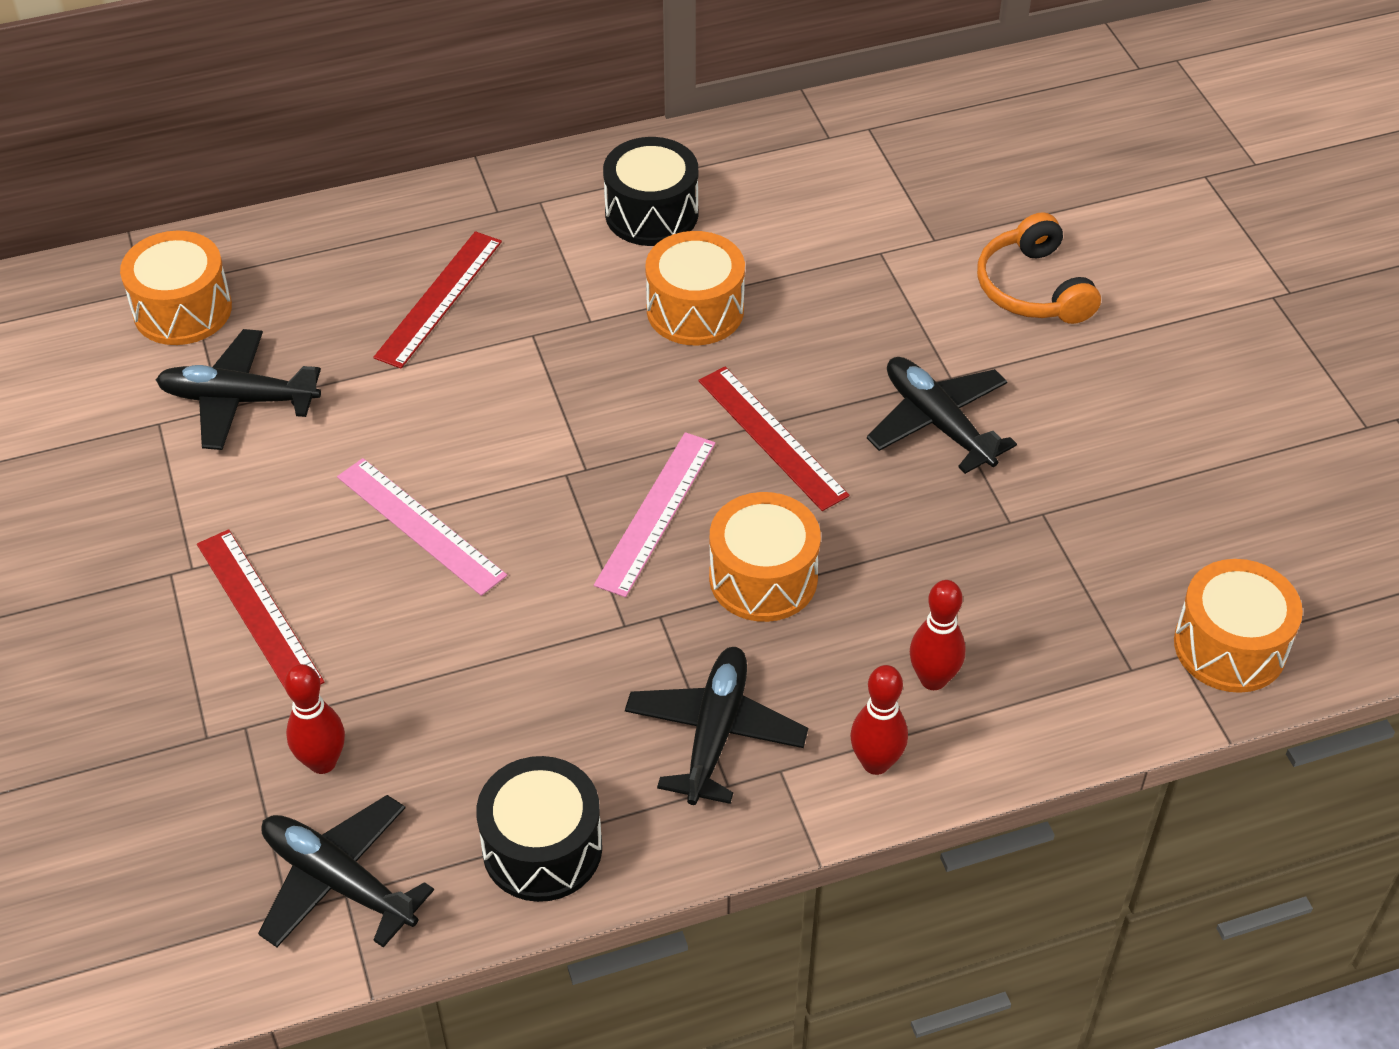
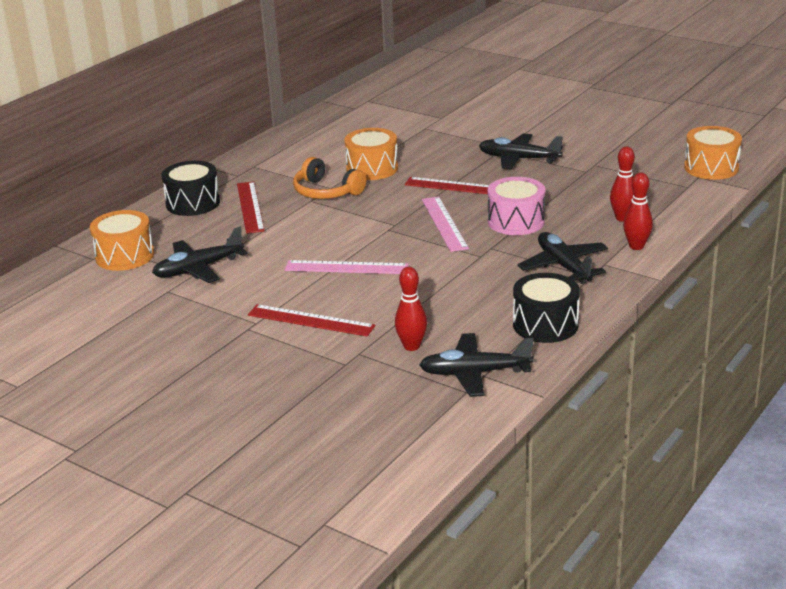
camera: 35 degrees left, 20 degrees down
black drum [603,137,698,246] -> black drum moved to [161,161,220,216]
orange drum [709,492,821,622] -> pink drum [488,177,545,235]
orange headphones [977,212,1101,324] -> orange headphones moved to [293,157,366,199]

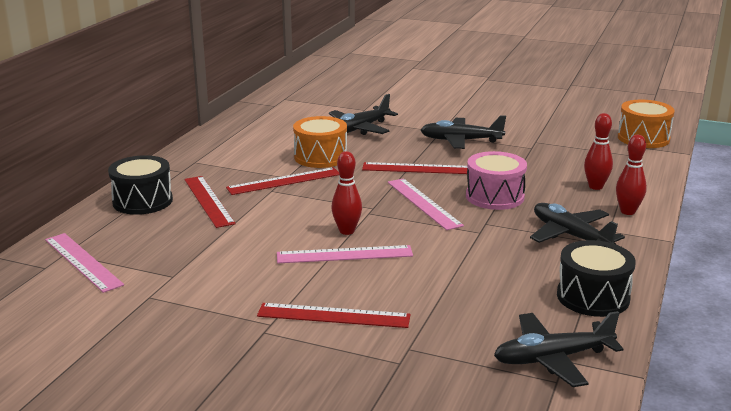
camera: 15 degrees left, 5 degrees down
orange drum [90,210,154,271] -> pink ruler [45,233,124,293]
black plane [152,226,247,283] -> black plane moved to [329,94,398,135]
orange headphones [293,157,366,199] -> red ruler [226,167,340,195]
red bowling pin [395,267,427,351] -> red bowling pin moved to [331,151,362,235]

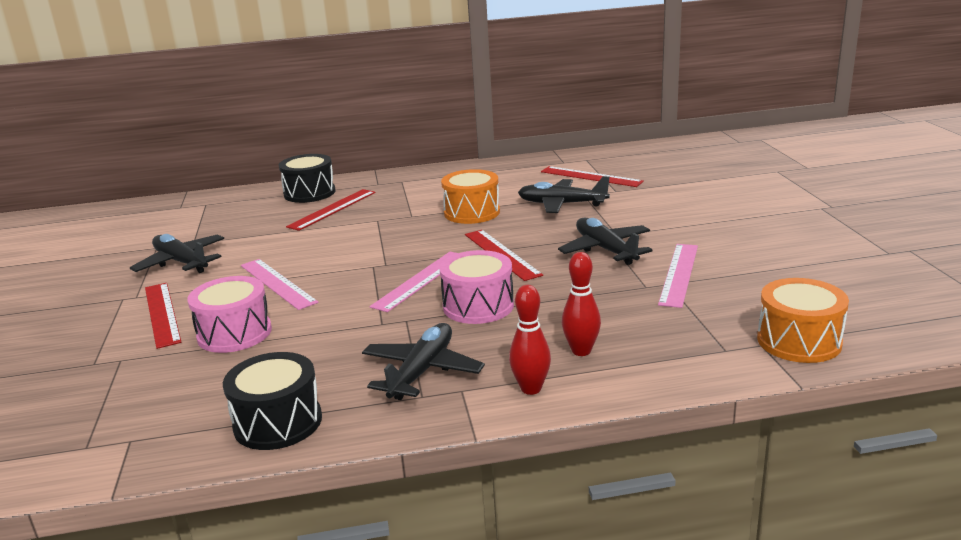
camera: 60 degrees right, 0 degrees up
pink ruler [45,233,124,293] -> pink ruler moved to [658,244,698,308]
red ruler [226,167,340,195] -> red ruler moved to [541,166,644,187]
red bowling pin [331,151,362,235] -> none
black plane [494,311,623,387] -> black plane moved to [130,234,224,273]
none -> pink drum [188,276,272,353]

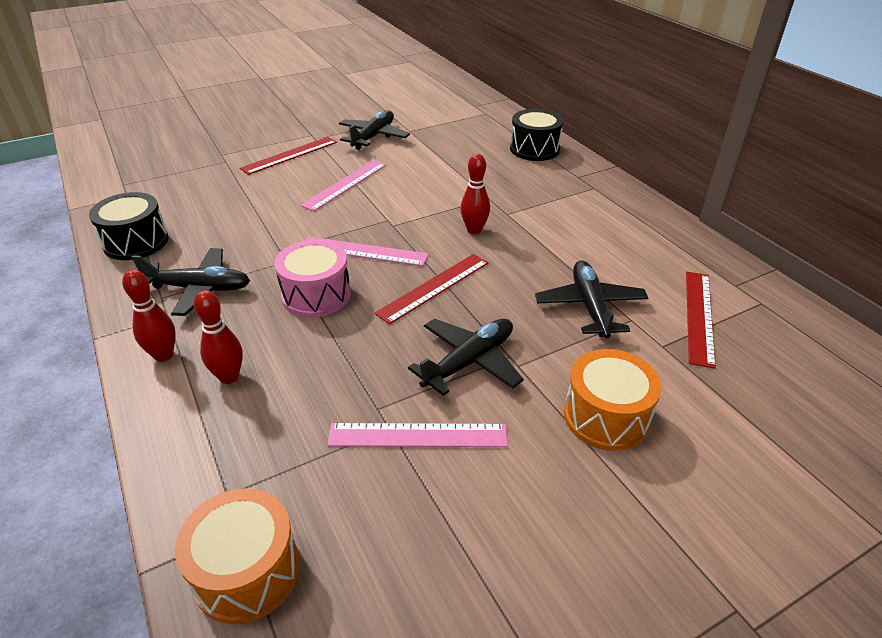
camera: 70 degrees right, 15 degrees up
pink drum [188,276,272,353] -> none
red ruler [286,189,375,231] -> none
orange drum [441,169,500,224] -> orange drum moved to [564,349,662,451]
none -> red bowling pin [461,154,490,234]

